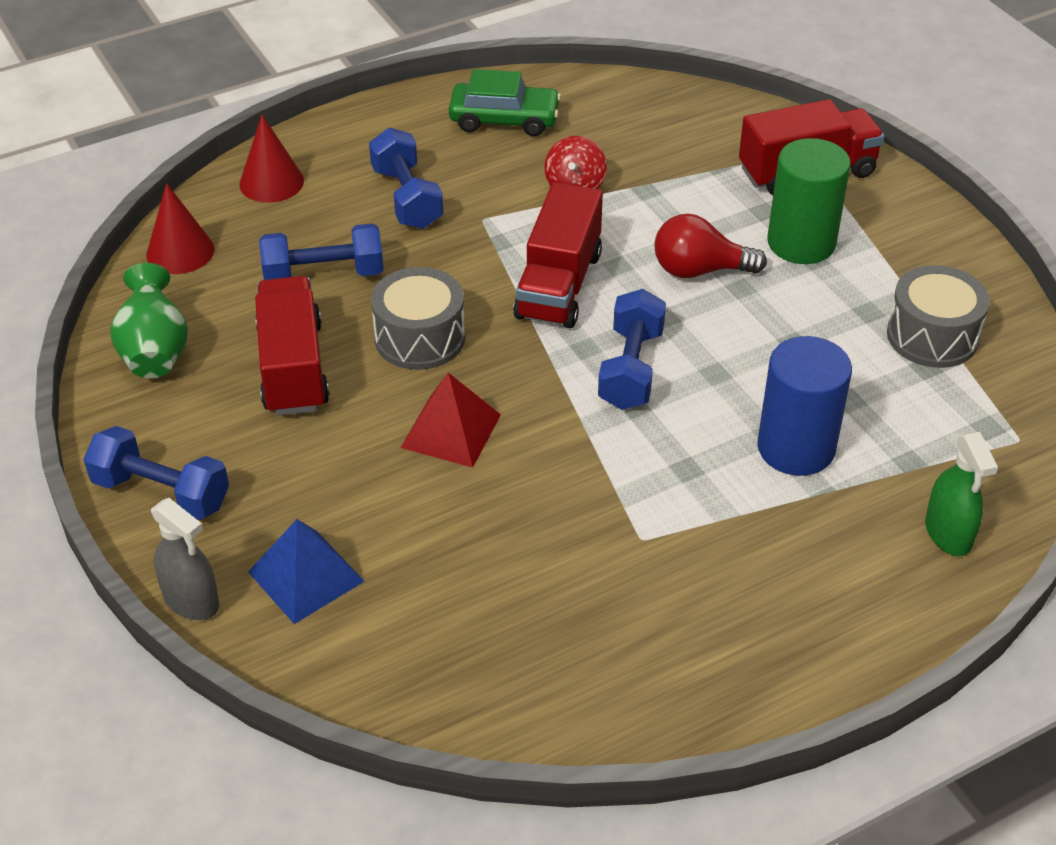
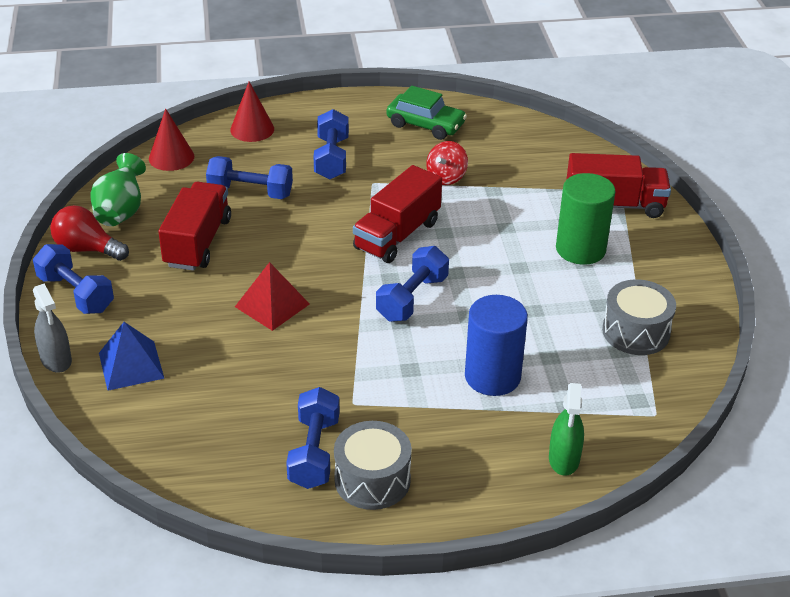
camera: 20 degrees right, 5 degrees down
grey drum [371,267,465,370] -> grey drum moved to [334,421,412,510]
red light bulb [654,214,767,278] -> red light bulb moved to [50,205,129,261]
none -> blue dumbbell [286,387,340,489]

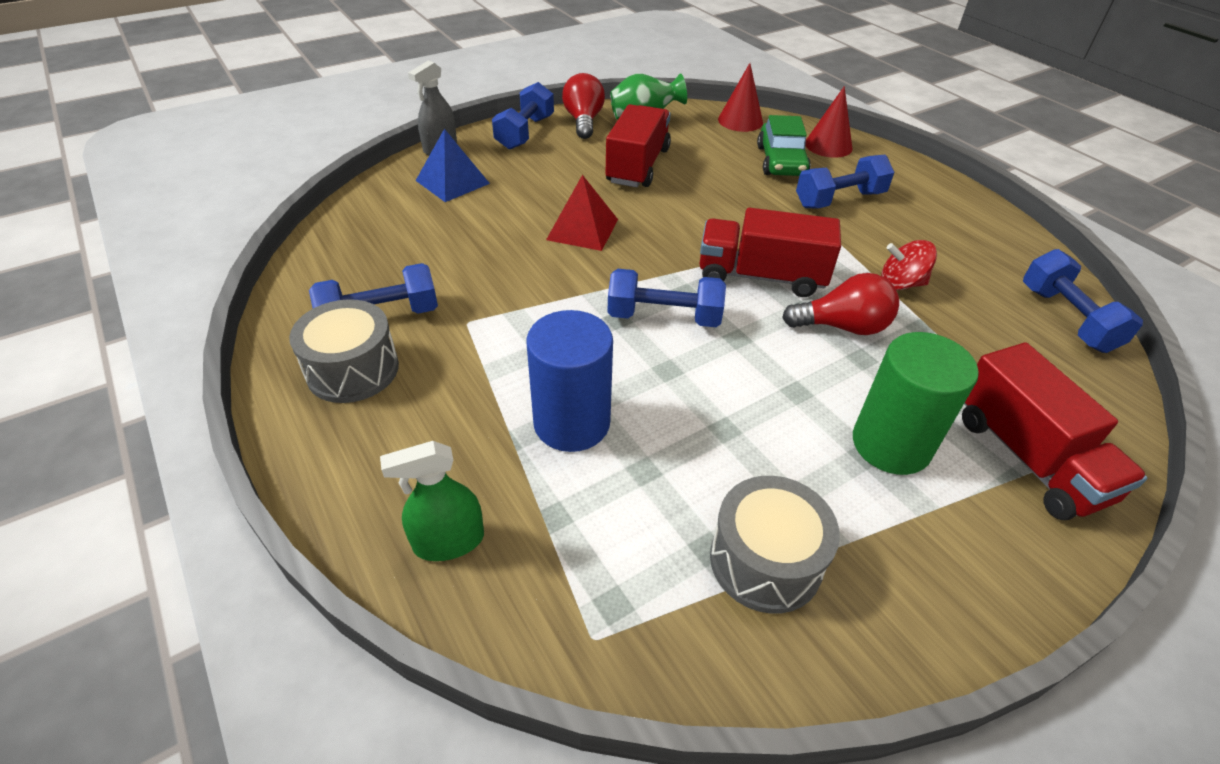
camera: 65 degrees right, 5 degrees up
red truck [158,182,231,271] -> red truck turned 60 degrees counterclockwise [606,104,671,187]
blue dumbbell [206,156,293,199] -> blue dumbbell moved to [1023,249,1143,353]
green car [386,86,467,140] -> green car moved to [757,115,811,176]
none -> red light bulb [782,273,899,335]

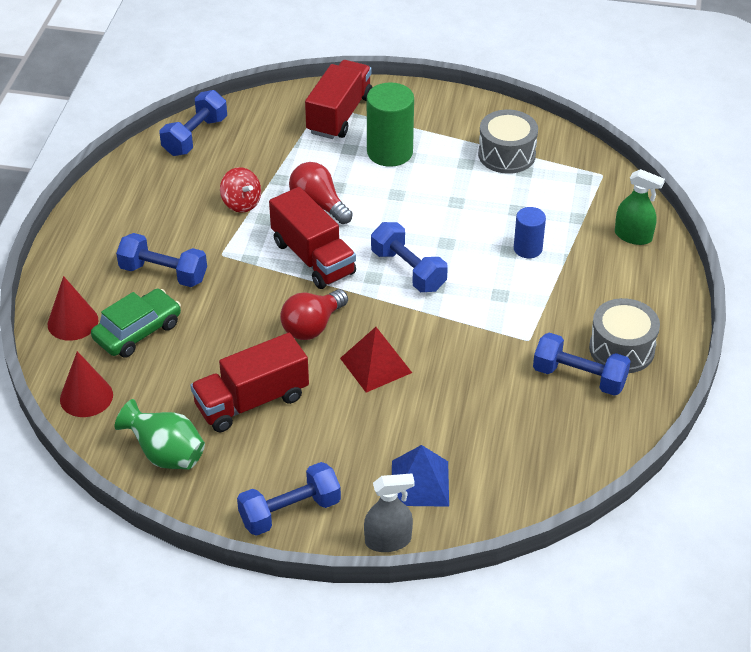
camera: 135 degrees left, 0 degrees up
blue cylinder [526,310,613,452] -> blue cylinder [514,207,546,258], size x0.59
red light bulb [562,73,605,139] -> red light bulb moved to [280,289,348,340]

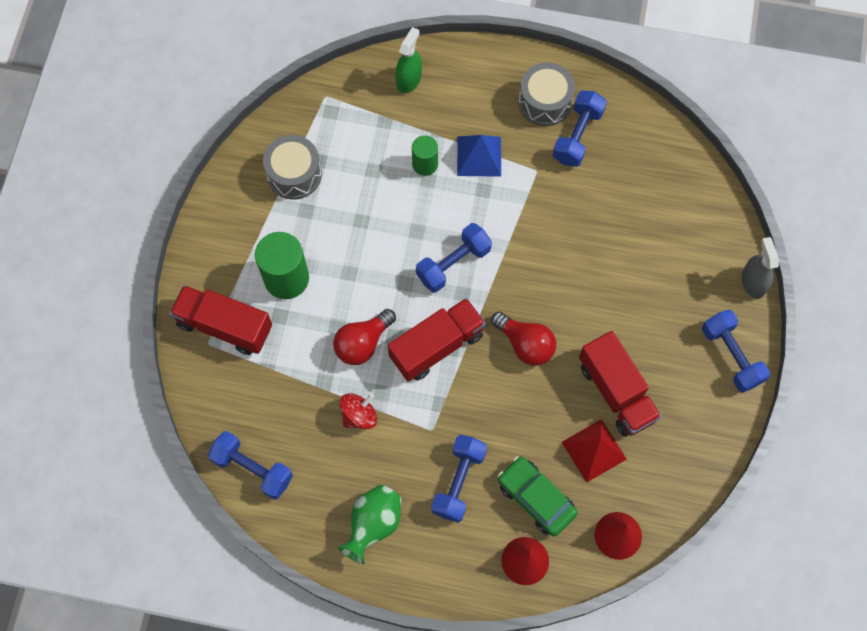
camera: 90 degrees left, 25 degrees up
green vase [115,399,205,470] -> green vase moved to [338,485,402,564]
red pyramid [340,327,412,393] -> red pyramid moved to [562,419,627,483]
blue pyramid [392,445,449,507] -> blue pyramid moved to [457,135,501,177]
blue cylinder [514,207,546,258] -> green cylinder [412,135,438,176]

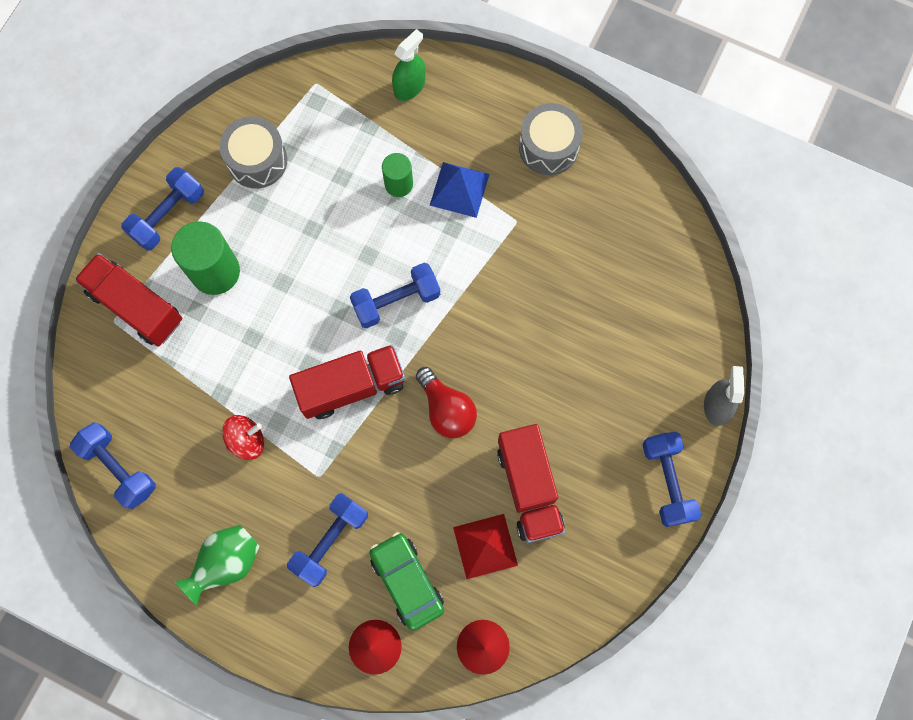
camera: 15 degrees right, 5 degrees up
red light bulb [333,309,396,365] -> none
blue dumbbell [553,90,607,167] -> blue dumbbell moved to [121,167,204,251]

